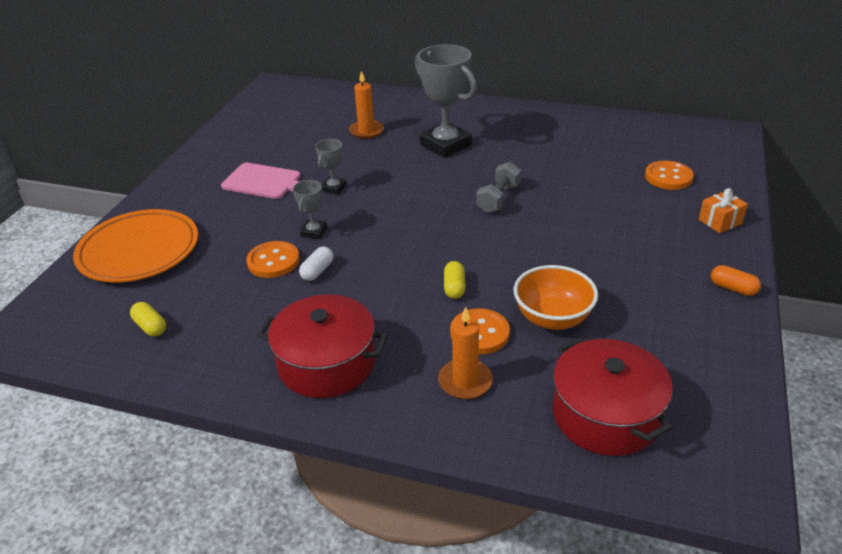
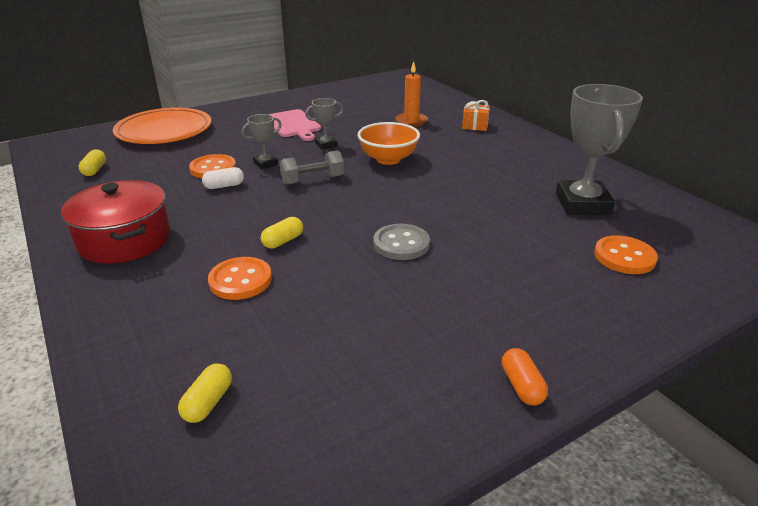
camera: 40 degrees right, 5 degrees down
grey trophy [415,44,477,158] -> grey trophy moved to [556,84,643,215]
orange candle [438,307,493,399] -> none
grey dumbbell [476,162,521,213] -> grey dumbbell moved to [280,150,344,185]
orange bowl [514,265,598,330] -> orange bowl moved to [357,122,420,165]
red pot [553,338,673,456] -> yellow capsule [178,363,232,423]
orange gift [699,188,748,233] -> orange gift moved to [462,100,490,131]
none -> grey button [373,224,430,260]

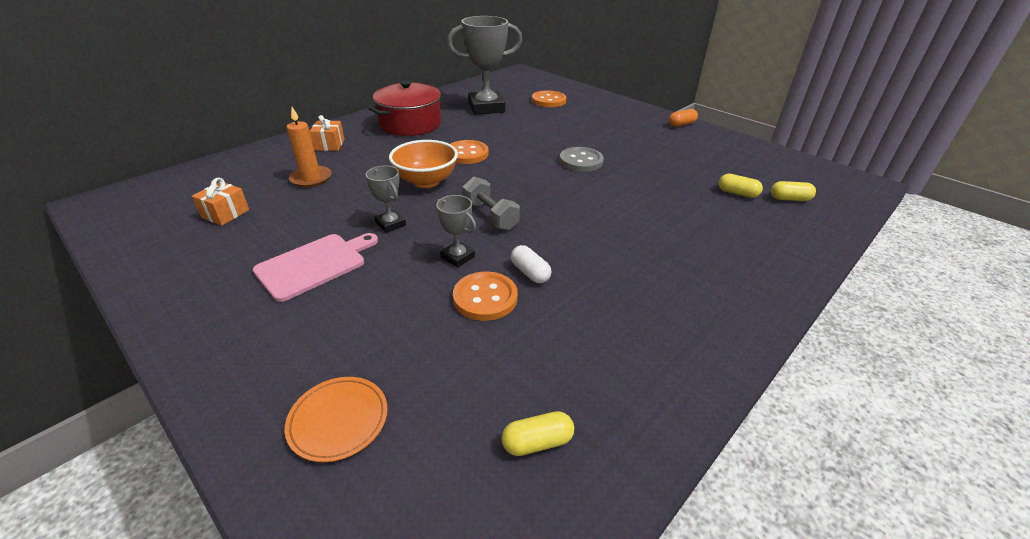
camera: 105 degrees left, 5 degrees up
red pot [61,180,170,264] -> red pot moved to [368,80,444,136]
orange plate [113,108,212,144] -> orange plate [285,377,388,462], size x0.50
orange button [208,257,272,300] -> orange button moved to [450,140,489,164]
yellow capsule [261,217,303,248] -> yellow capsule moved to [719,174,763,198]
none -> orange gift [192,177,249,225]

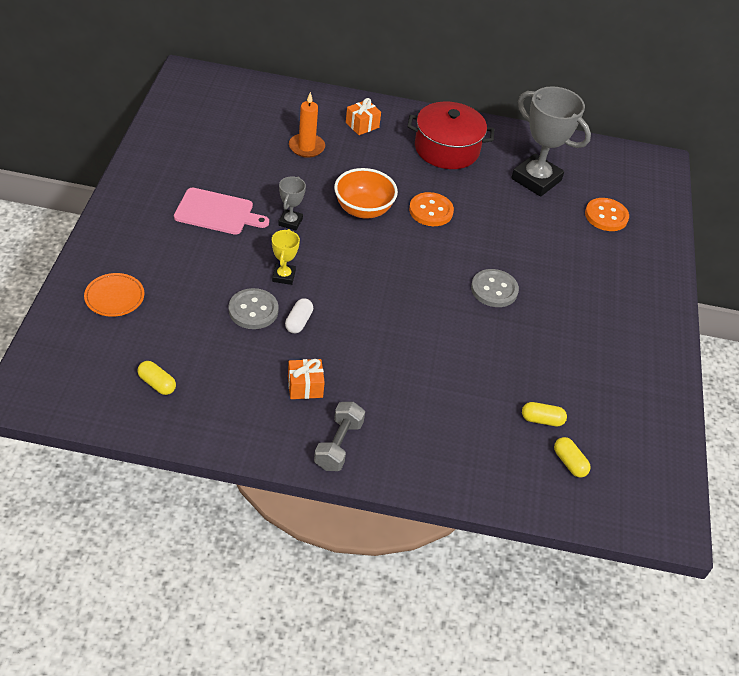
camera: 50 degrees right, 10 degrees up
orange gift [192,177,249,225] -> orange gift moved to [288,359,325,399]
grey trophy [435,195,476,268] -> yellow trophy [272,229,300,285]
orange button [453,272,518,321] -> grey button [229,288,279,329]
grey dumbbell [462,177,520,231] -> grey dumbbell moved to [314,402,365,471]
orange capsule [669,109,698,127] -> none
yellow capsule [719,174,763,198] -> yellow capsule turned 75 degrees counterclockwise [522,402,567,426]

